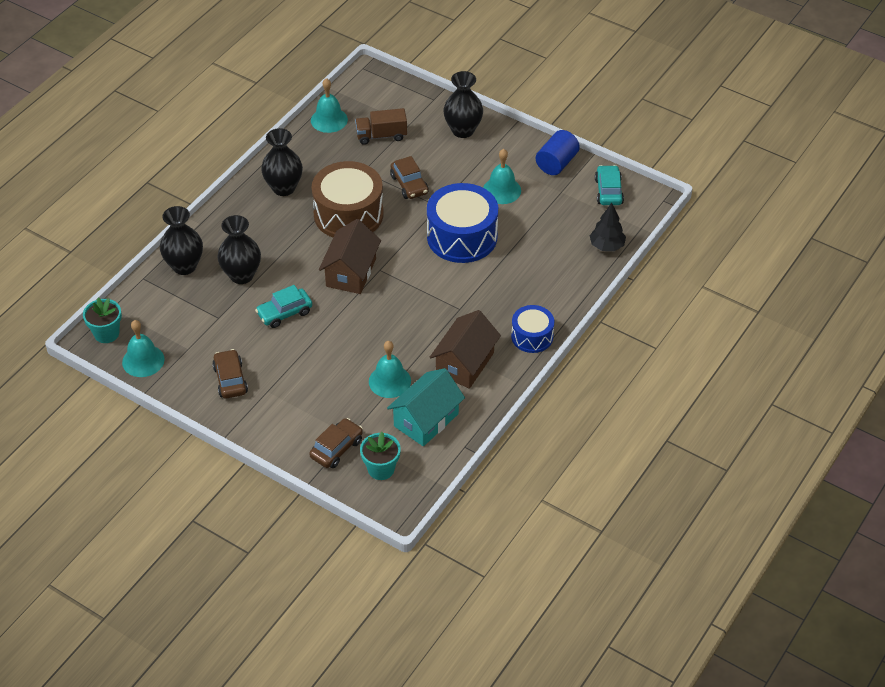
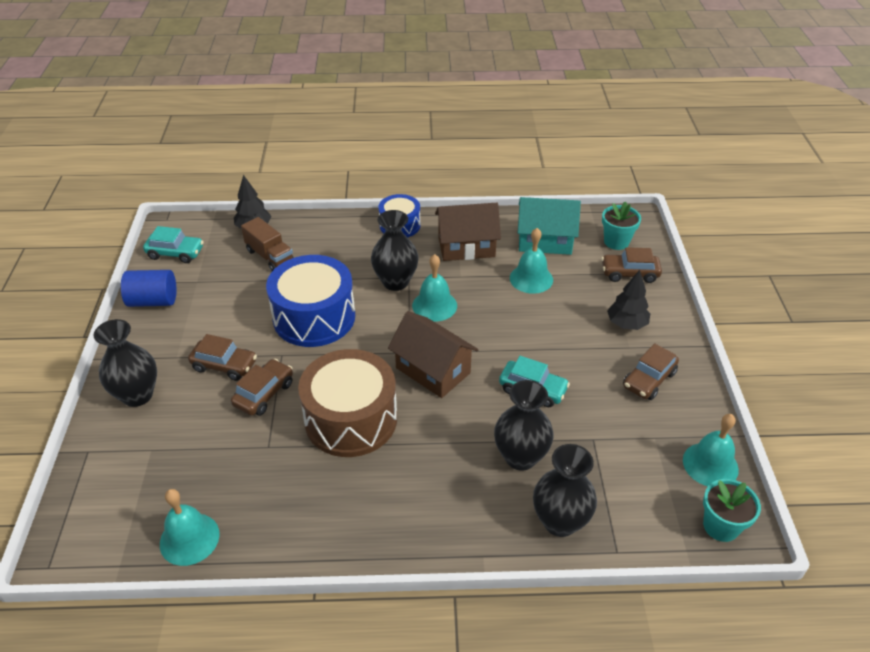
camera: 125 degrees left, 5 degrees down
black vase [261,128,303,196] -> black vase moved to [371,210,419,291]
brown house [319,219,381,294] -> brown house turned 60 degrees clockwise [388,311,478,398]
brown truck [355,108,407,145] -> brown truck moved to [241,217,294,271]
turquoise bell [483,149,521,204] -> turquoise bell moved to [412,254,457,321]
turquoise car [595,165,624,205] -> turquoise car turned 135 degrees counterclockwise [143,226,204,263]
none -> brown car [188,334,257,381]
none -> black tree [607,270,650,330]

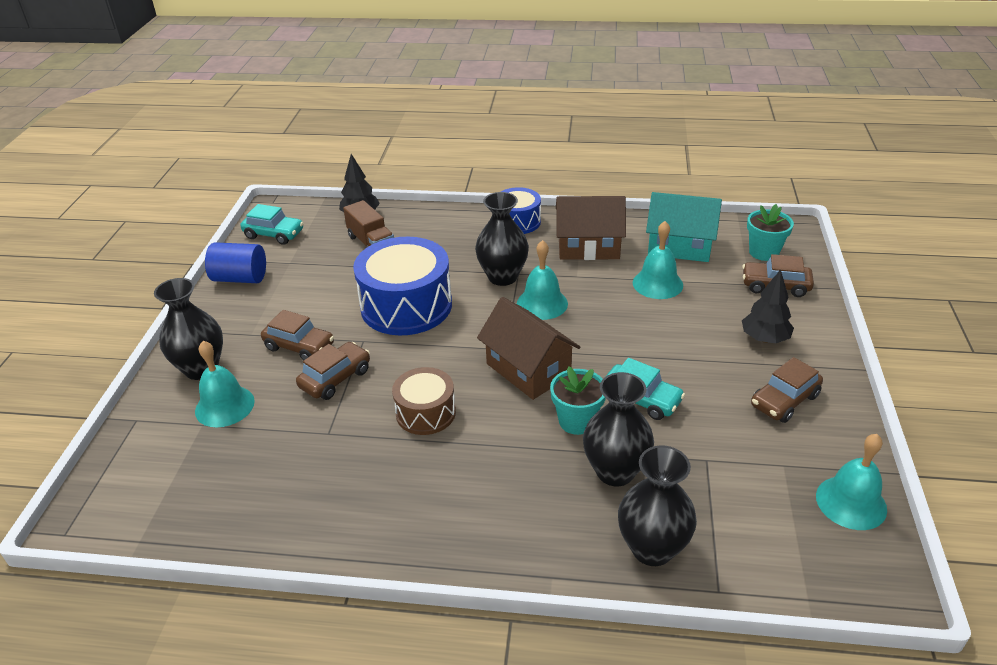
camera: 10 degrees right, 5 degrees down
turquoise bell [160,489,220,566] -> turquoise bell moved to [195,341,255,427]
brown drum [298,349,397,457] -> brown drum [392,367,456,435], size x0.57
turquoise flower pot [703,479,761,542] -> turquoise flower pot moved to [550,367,606,435]

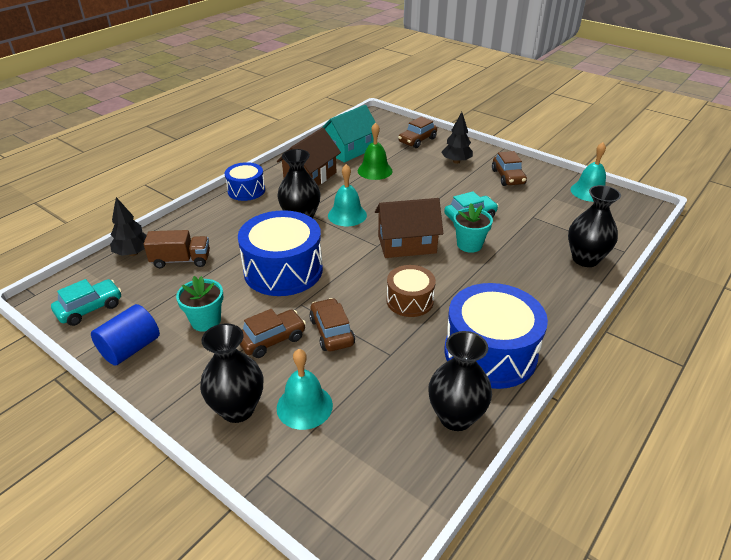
camera: 60 degrees left, 0 degrees up
black vase [583,372,654,486] -> black vase moved to [428,331,492,431]
turquoise bell [633,221,683,299] -> green bell [358,123,393,180]
turquoise flower pot [747,204,794,261] -> turquoise flower pot moved to [176,276,223,332]
none -> blue drum [445,283,548,389]

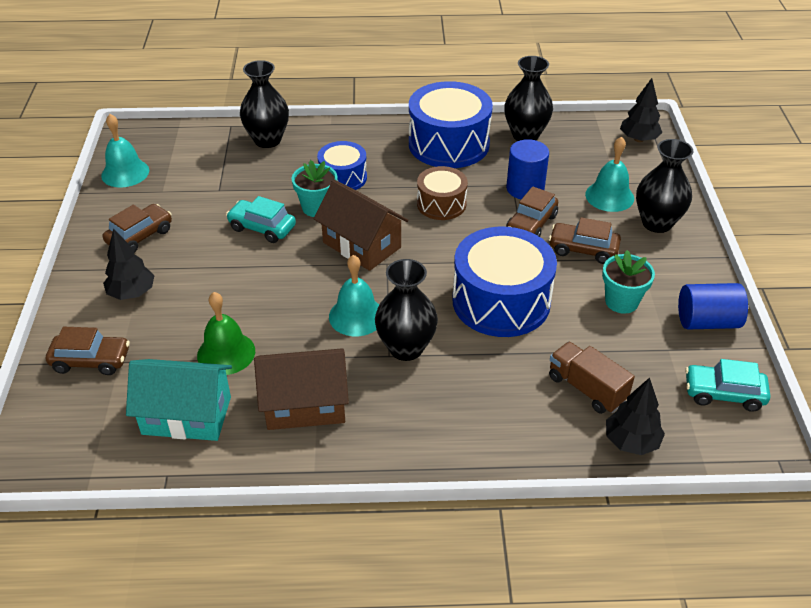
camera: 130 degrees left, 5 degrees up
blue drum [225,162,265,201] -> blue drum moved to [317,141,367,190]
none -> blue cylinder [506,139,549,199]
none -> black tree [620,78,662,142]

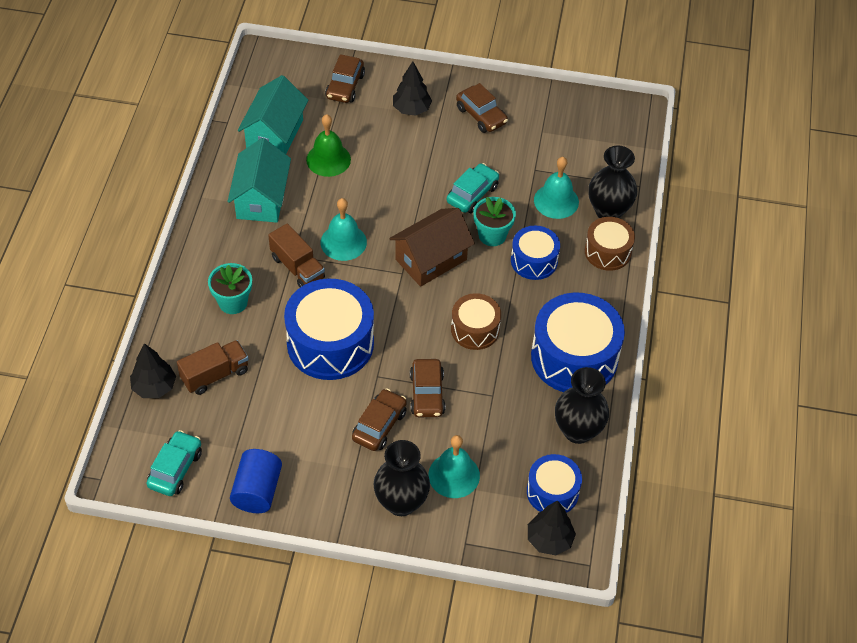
camera: 100 degrees right, 10 degrees up
turquoise bell [101,114,149,188] -> turquoise bell moved to [534,157,579,219]
brown house [254,348,349,430] -> turquoise house [228,138,291,223]
black vase [375,259,438,361] -> brown truck [268,223,325,287]
blue cylinder [506,139,549,199] -> none
brown car [506,186,558,237] -> brown car turned 135 degrees counterclockwise [410,359,445,417]
turquoise flower pot [602,250,655,314] -> turquoise flower pot moved to [208,263,252,314]
none -> blue drum [527,454,582,513]
none -> brown drum [585,217,635,271]

